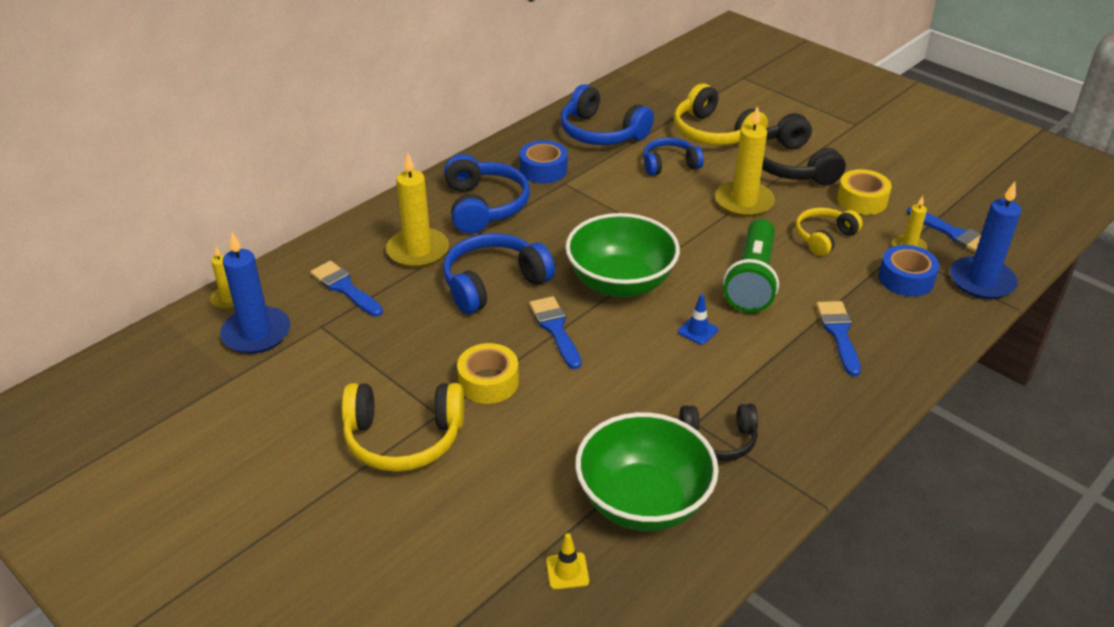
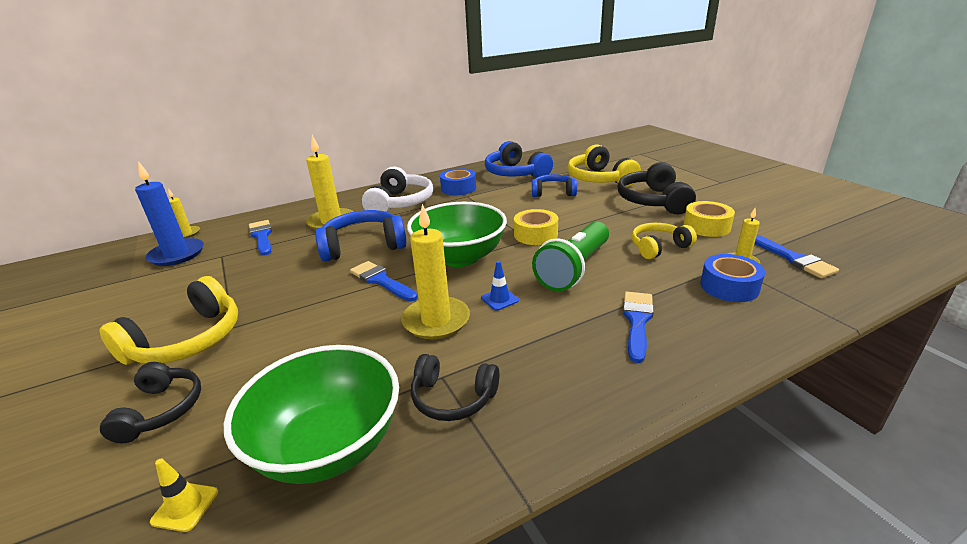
camera: 20 degrees right, 10 degrees down
yellow headphones [342,383,464,472] -> yellow headphones turned 75 degrees counterclockwise [99,276,238,365]
blue headphones [444,154,530,234] -> white headphones [362,166,433,212]
yellow tape [457,343,519,404] -> yellow tape moved to [514,209,558,245]
blue brush [529,296,581,369] -> blue brush turned 45 degrees counterclockwise [350,261,418,301]
yellow candle [715,106,775,217] -> yellow candle moved to [401,204,470,339]
blue candle [950,182,1021,299] -> none
none -> black headphones [100,362,201,443]

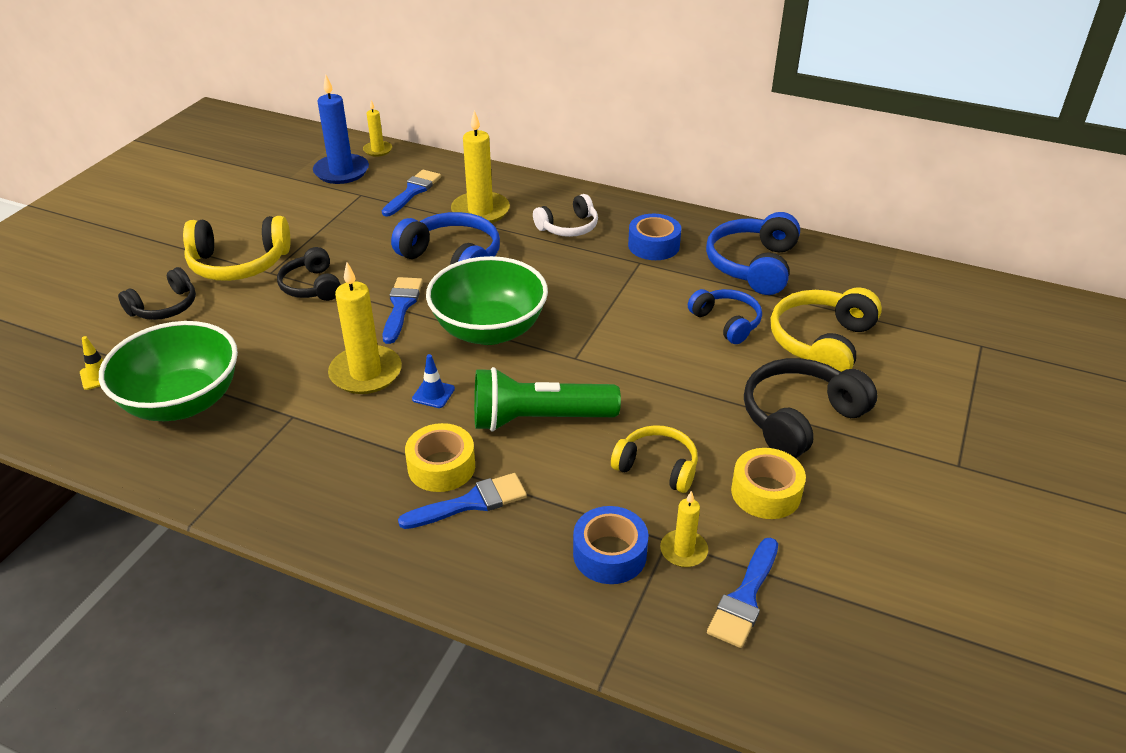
camera: 50 degrees right, 10 degrees up
white headphones [362,166,433,212] -> white headphones [533,194,598,237], size x0.64
black headphones [411,354,499,421] -> black headphones moved to [277,247,341,301]
yellow tape [514,209,558,245] -> yellow tape moved to [405,423,475,492]

